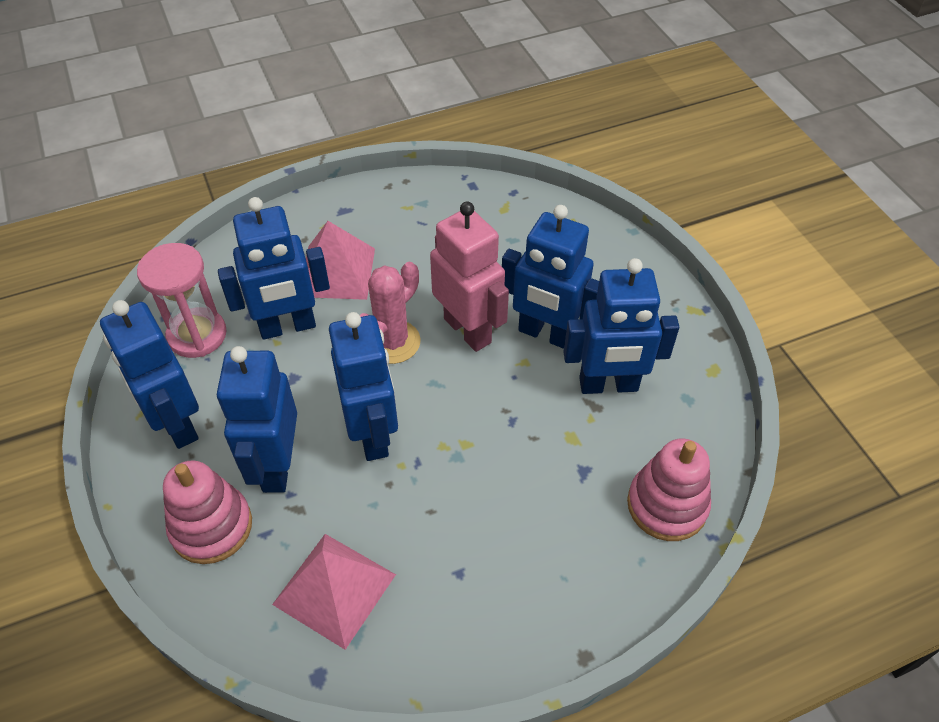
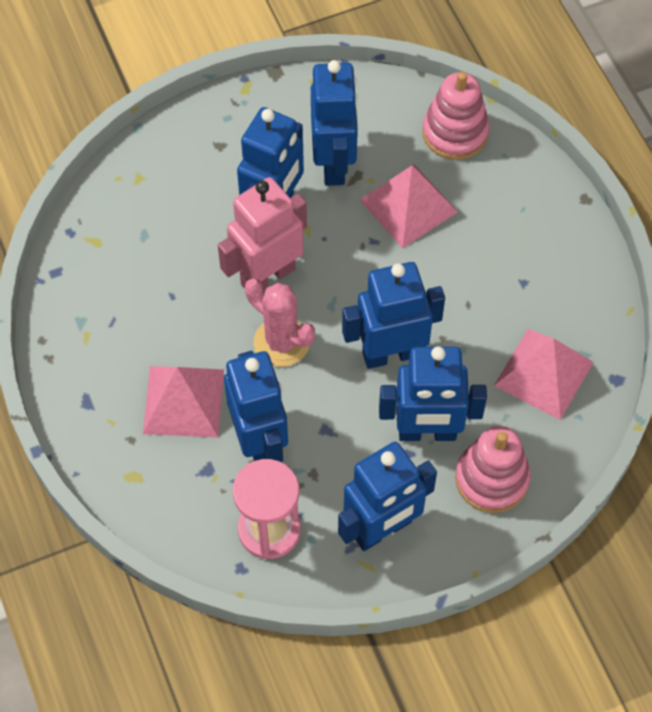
camera: 90 degrees left, 10 degrees up
none -> pink pyramid [360,165,458,248]

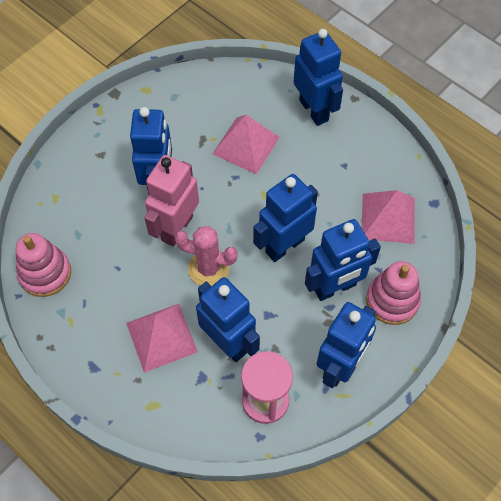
camera: 25 degrees left, 0 degrees up
blue robot [311,60,358,186] -> blue robot moved to [294,29,343,126]
pink stacking toy [422,72,490,160] -> pink stacking toy moved to [15,233,71,297]

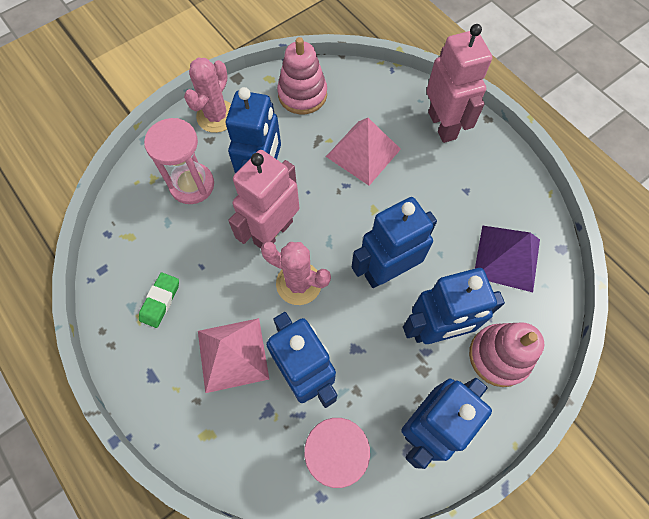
camera: 10 degrees right, 5 degrees up
pink stacking toy [15,233,71,297] -> pink stacking toy moved to [277,37,327,114]
blue robot [294,29,343,126] -> pink robot [426,24,492,143]
pink pyramid [362,190,415,244] -> purple pyramid [475,225,540,292]
none -> green eraser [139,272,179,328]
none -> pink hourglass [144,118,214,204]
none -> pink cactus [184,58,231,133]

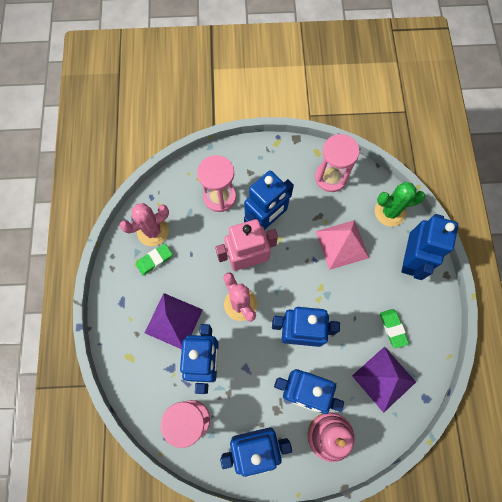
camera: 35 degrees right, 5 degrees up
pink cactus [184,58,231,133] -> pink cactus moved to [119,203,169,246]
pink pyramid [198,318,269,393] -> purple pyramid [145,293,203,349]
pink stacking toy [277,37,327,114] -> pink hourglass [315,134,360,192]
pink robot [426,24,492,143] -> blue robot [401,214,458,280]
none -> green cactus [375,182,426,226]
none -> green eraser [380,309,409,348]

